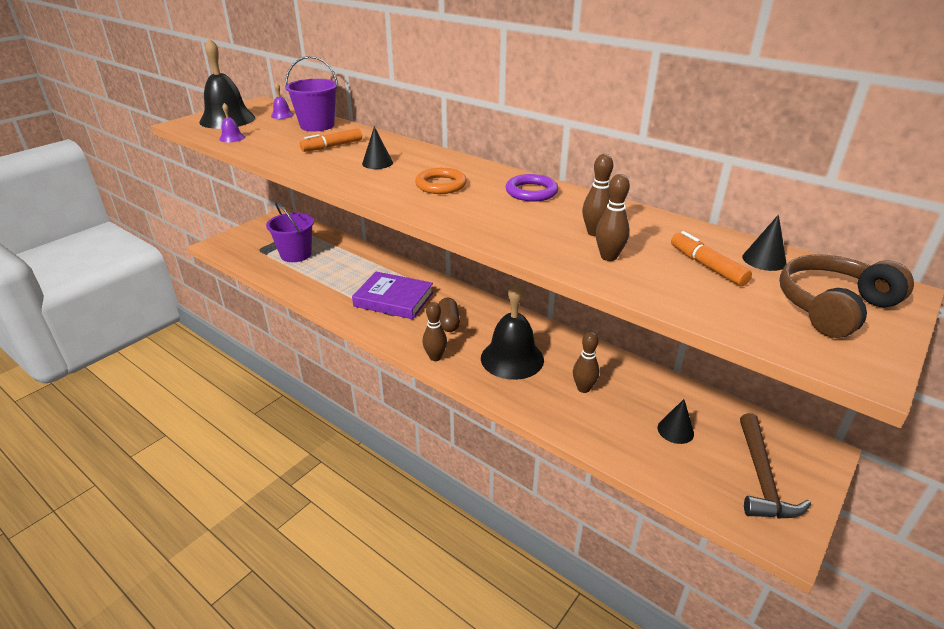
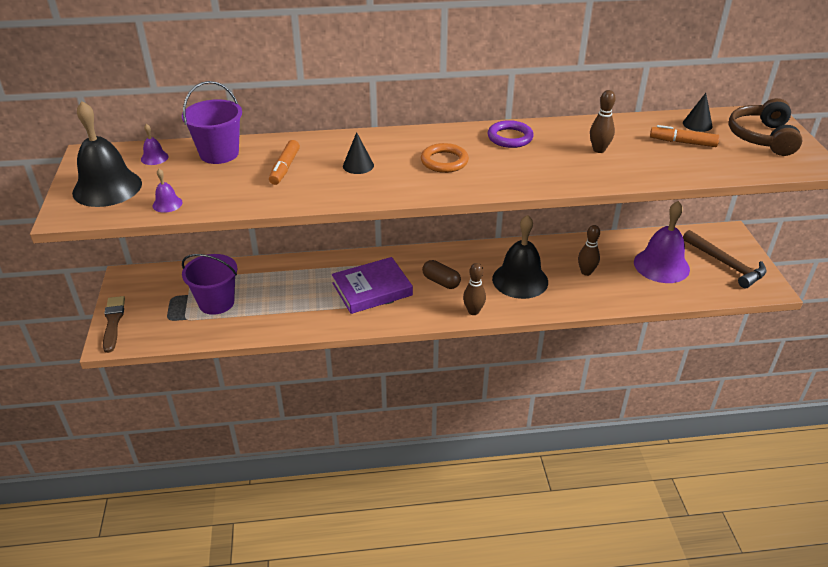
camera: 45 degrees left, 5 degrees up
brown bowling pin [596,174,630,261] -> none
black cone [658,399,694,444] -> purple bell [634,201,690,283]
none -> brown brush [103,296,125,353]

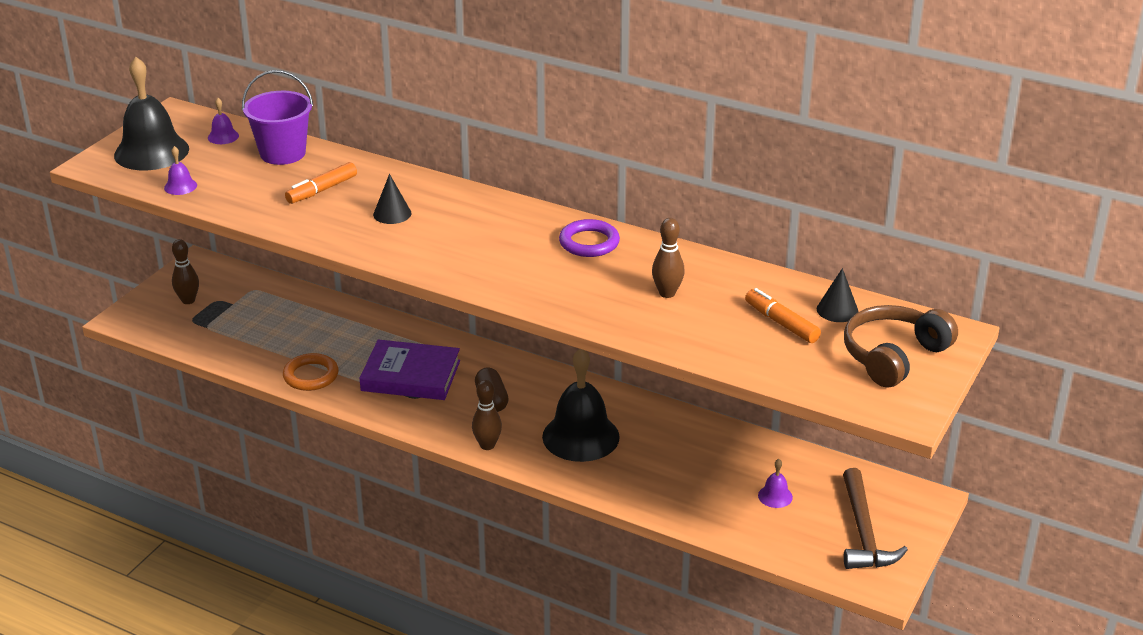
camera: 35 degrees right, 5 degrees down
brown brush [103,296,125,353] -> none
purple bucket [182,254,237,315] -> none
orange ring [421,143,469,173] -> orange ring moved to [283,353,339,391]
brown bowling pin [578,225,600,276] -> brown bowling pin moved to [172,239,199,304]
purple bell [634,201,690,283] -> purple bell [758,459,793,508], size x0.43

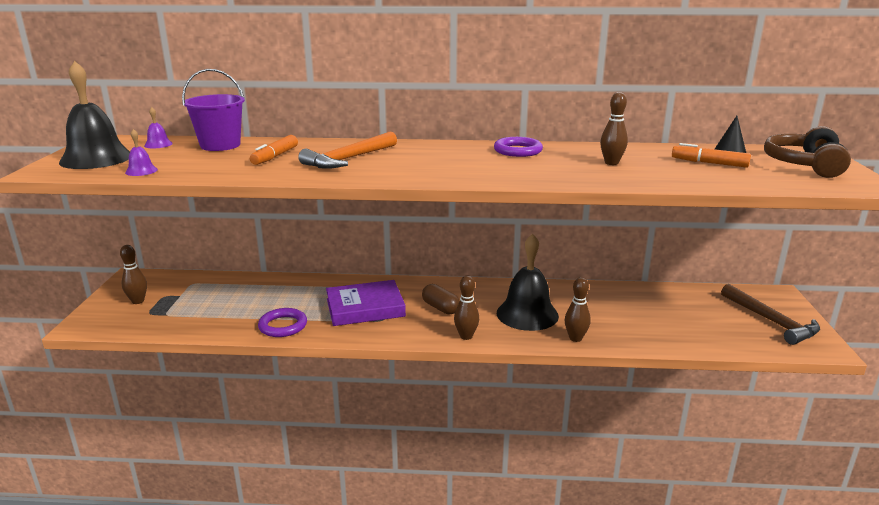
camera: 25 degrees left, 10 degrees down
orange ring [283,353,339,391] -> purple ring [258,308,307,337]
black cone [373,174,411,224] -> orange hammer [298,132,397,169]
purple bell [758,459,793,508] -> none
none -> brown bowling pin [565,277,591,342]

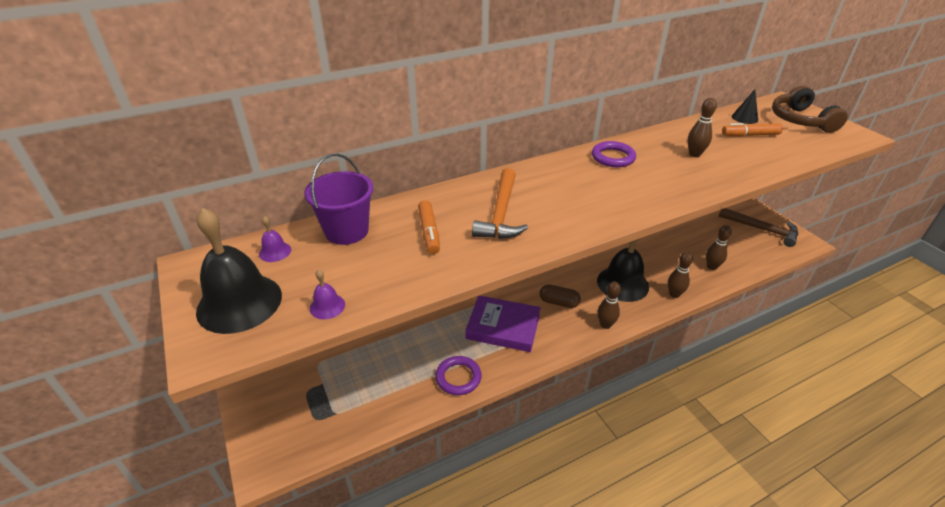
camera: 30 degrees left, 15 degrees up
brown bowling pin [120,245,147,304] -> brown bowling pin moved to [706,225,732,270]
purple book [326,280,406,326] -> purple book turned 60 degrees clockwise [465,296,541,352]

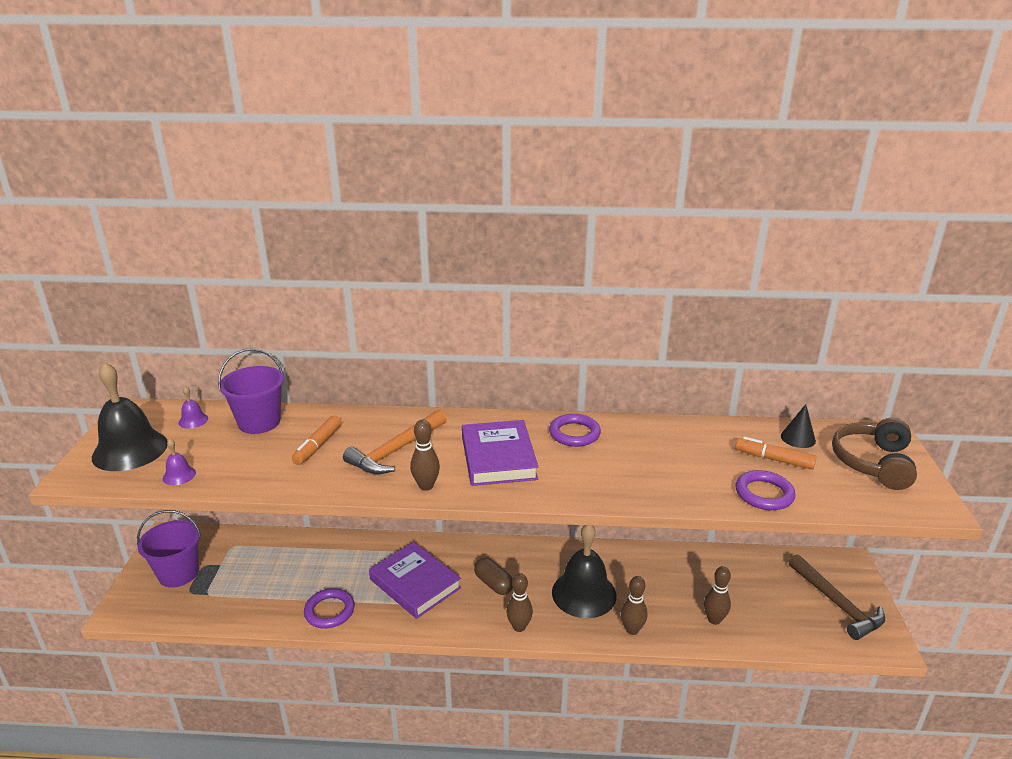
camera: 30 degrees right, 10 degrees down
brown bowling pin [688,98,717,157] -> brown bowling pin moved to [410,420,440,491]
none -> purple bucket [137,510,201,587]
none -> purple book [462,420,539,486]
none -> purple ring [735,470,796,510]

